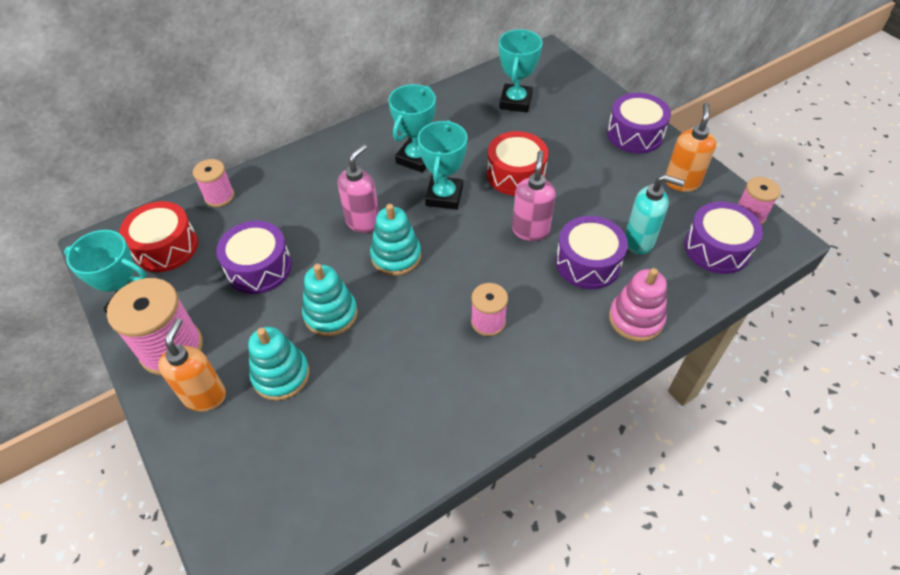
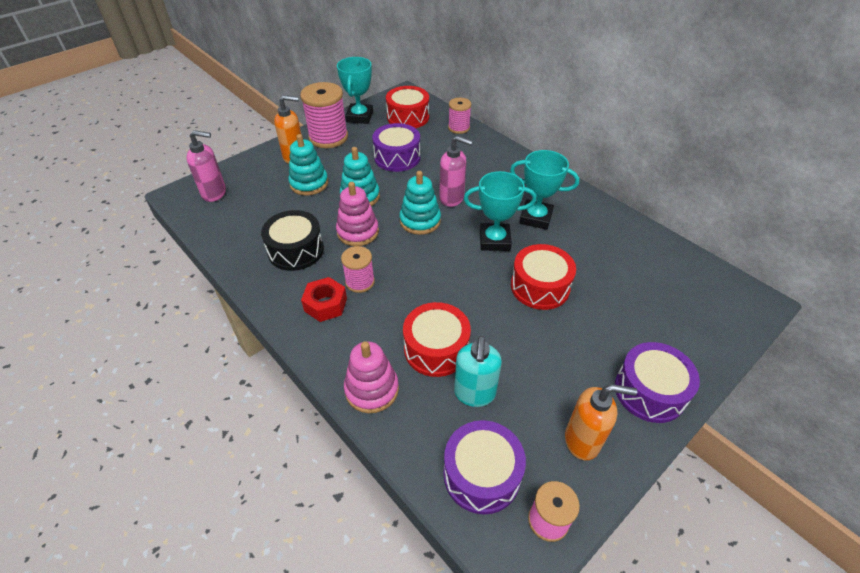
camera: 80 degrees right, 5 degrees down
turquoise trophy [499,29,543,112] -> none
pink soap dispenser [512,151,556,241] -> pink soap dispenser moved to [186,130,226,202]
purple drum [556,216,628,289] -> red drum [403,302,471,377]
none -> black drum [261,210,324,271]
none -> red nut [301,277,347,322]
none -> pink stacking toy [336,182,379,246]

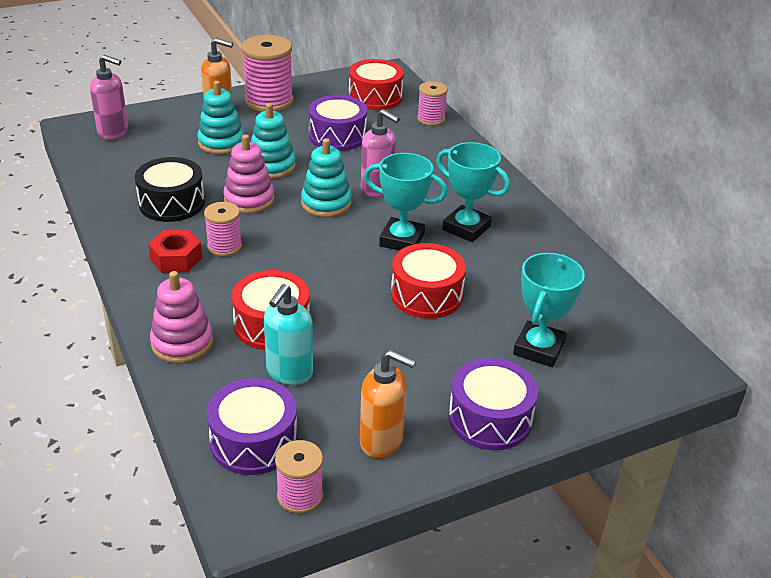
camera: 15 degrees right, 10 degrees down
turquoise trophy [337,57,373,124] -> turquoise trophy moved to [513,253,585,367]

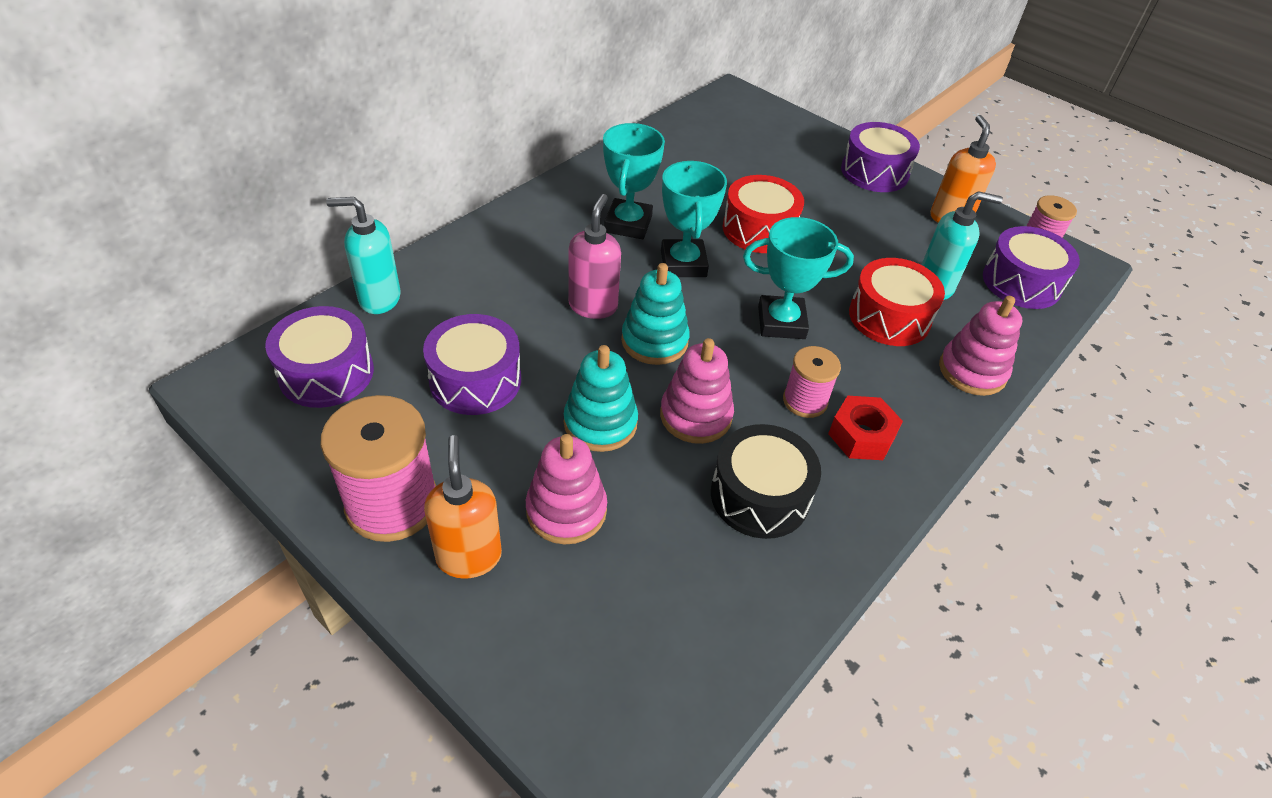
camera: 115 degrees left, 10 degrees up
pink soap dispenser [90,55,128,140] -> none
turquoise stacking toy [197,81,244,155] -> pink stacking toy [526,434,607,545]
red drum [349,59,404,110] -> purple drum [265,306,374,408]
pink spool [417,81,448,126] -> turquoise soap dispenser [326,197,401,314]
turquoise trophy [513,253,585,367] -> turquoise trophy moved to [743,217,854,339]

